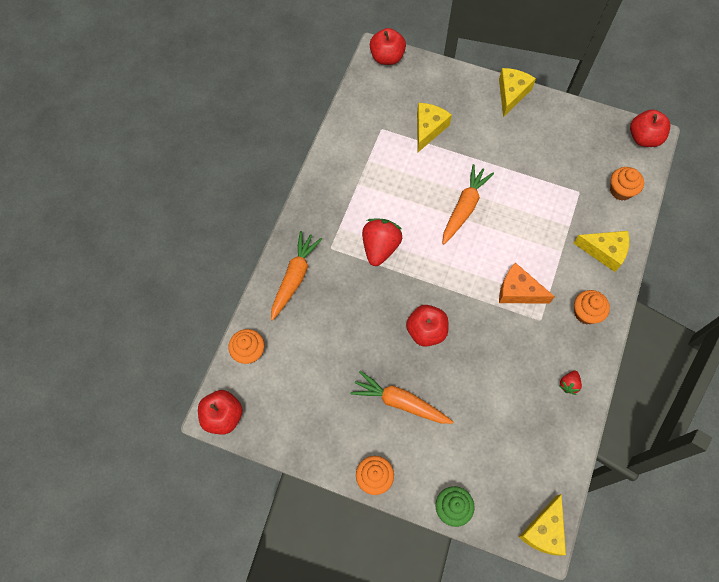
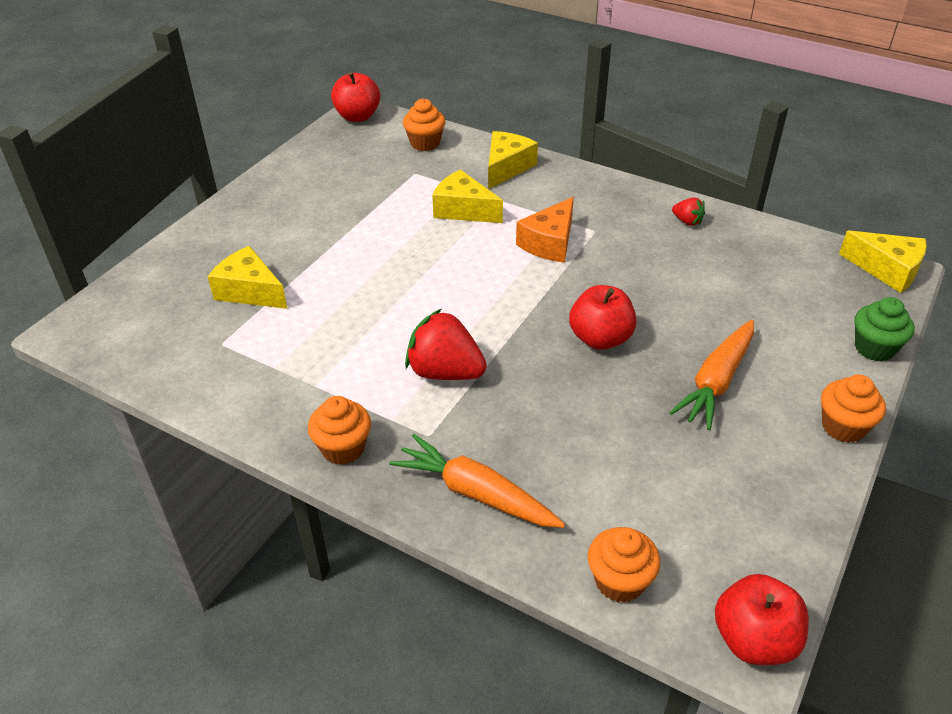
camera: 80 degrees left, 25 degrees down
red apple [370,28,406,65] -> none
orange carrot [442,164,494,245] -> none
yellow cheese [499,68,536,117] -> yellow cheese moved to [432,169,503,223]
orange cupcake [574,290,610,325] -> orange cupcake moved to [308,396,371,465]

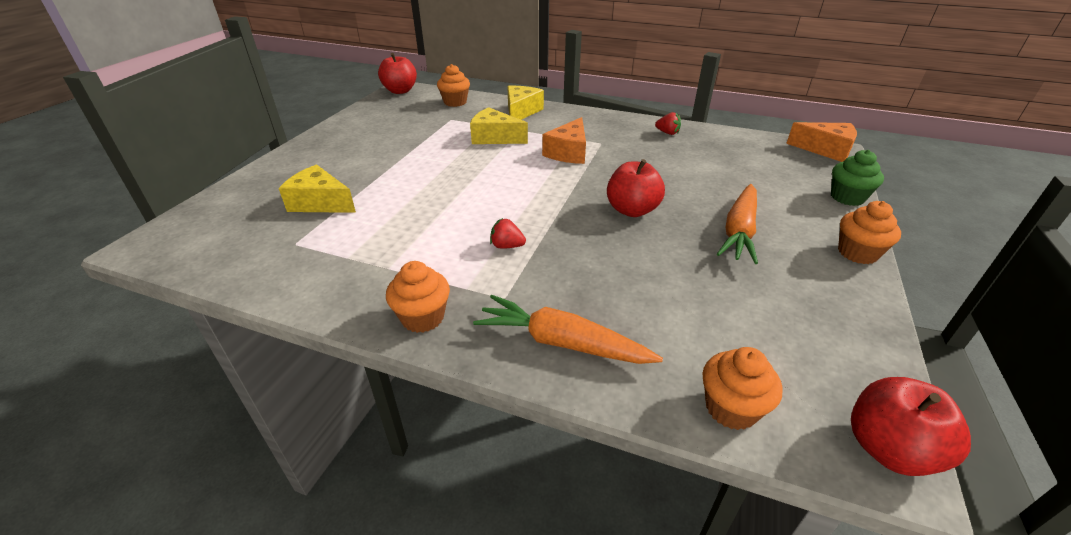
camera: 10 degrees left, 5 degrees down
red strawberry [405,309,487,380] -> red strawberry [490,218,526,249], size x0.49
yellow cheese [839,230,927,293] -> orange cheese [786,122,857,162]

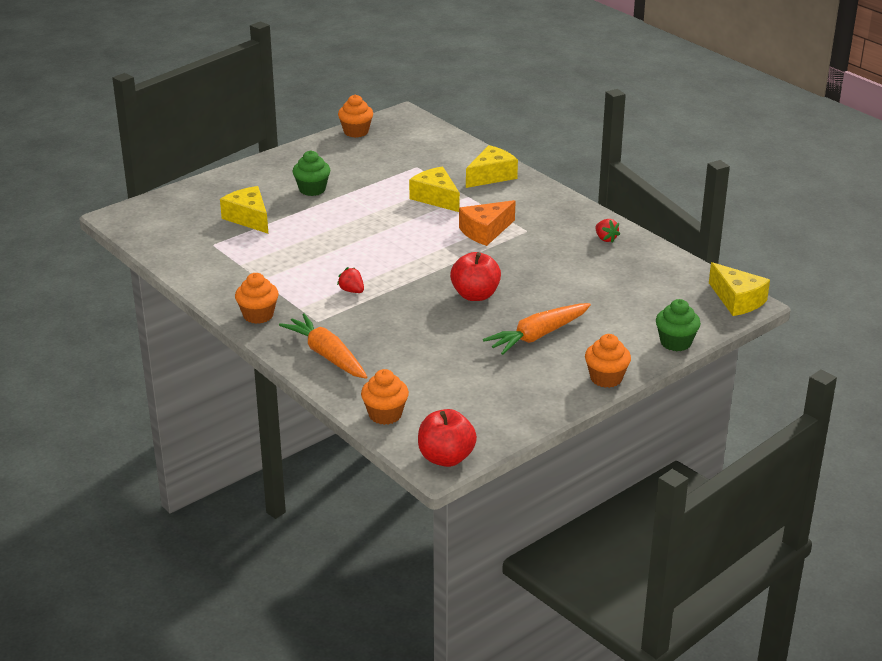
camera: 30 degrees right, 5 degrees down
red apple [378,53,417,94] -> none
orange cupcake [437,64,470,107] -> orange cupcake moved to [338,95,373,138]
orange cheese [786,122,857,162] -> yellow cheese [709,262,770,316]
none -> green cupcake [292,150,330,196]

